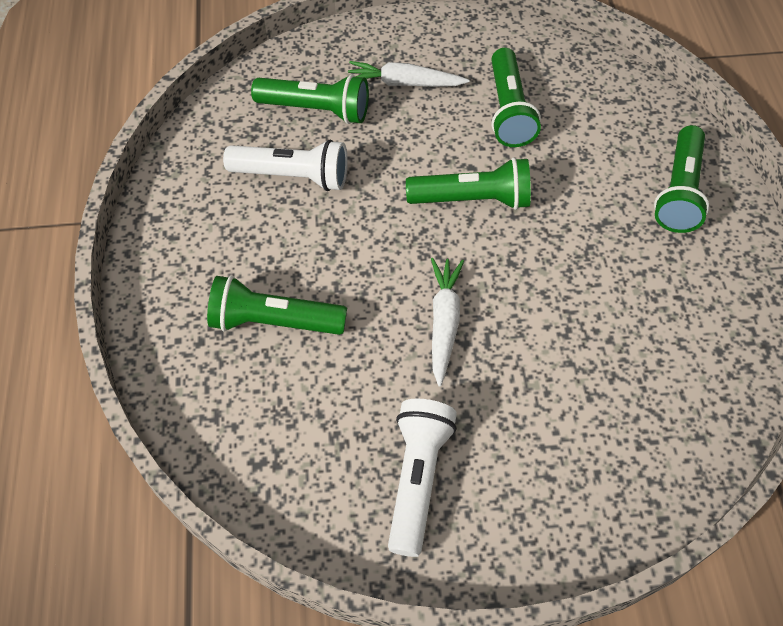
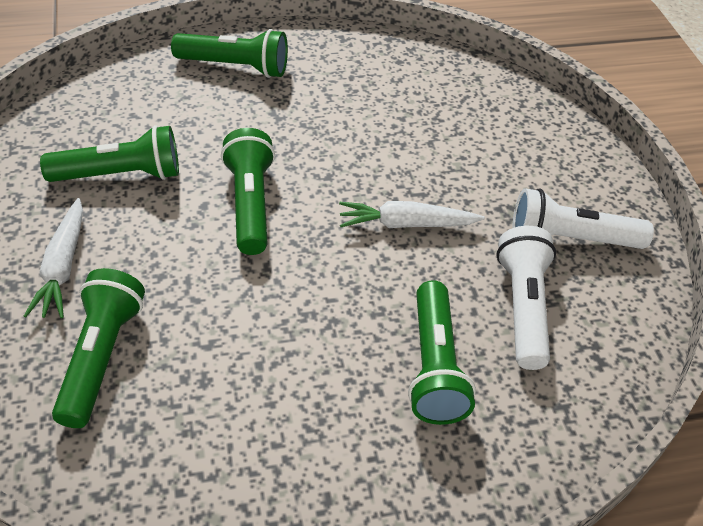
camera: 100 degrees left, 10 degrees down
white flashlight [223,139,348,191] -> white flashlight moved to [496,226,556,370]

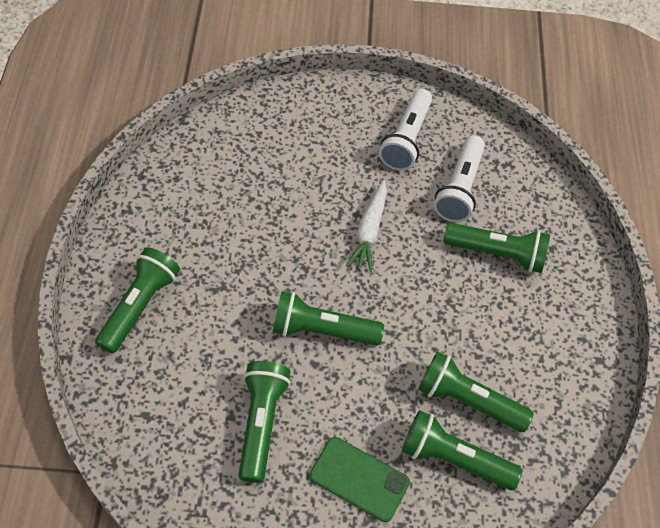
camera: 75 degrees left, 10 degrees up
white carrot [24,198,83,319] -> green phone [310,437,410,522]
white flashlight [496,226,556,370] -> white flashlight turned 90 degrees counterclockwise [434,135,485,222]
none -> green flashlight [418,351,534,432]

